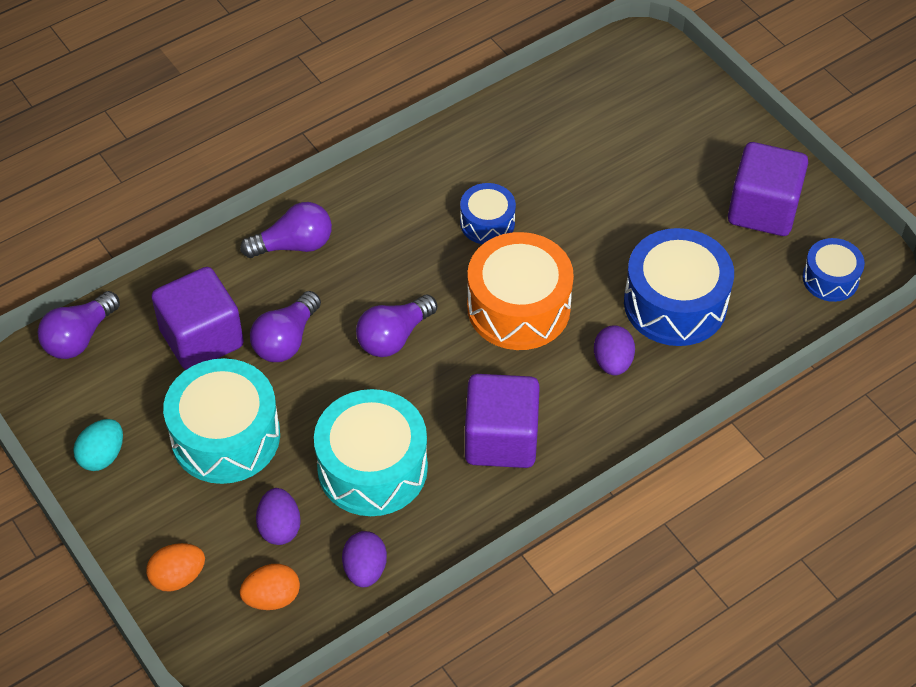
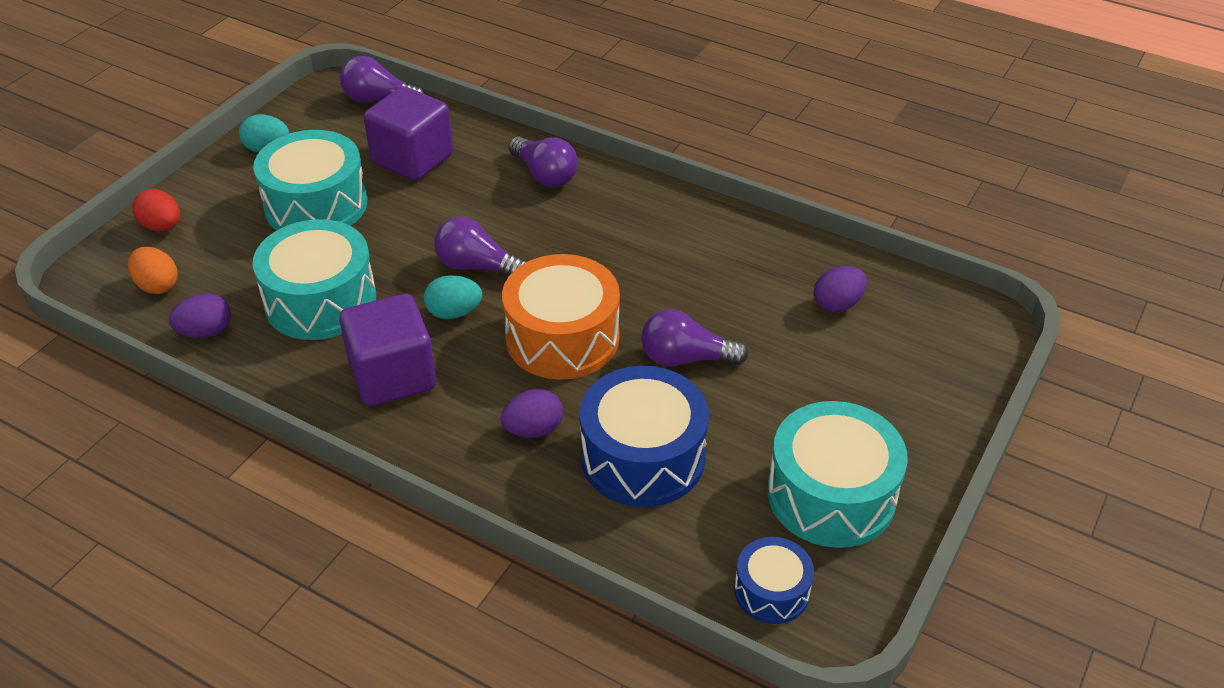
camera: 65 degrees right, 10 degrees down
orange egg [146,543,205,592] -> red egg [132,189,180,231]
purple light bulb [250,291,321,362] -> purple light bulb moved to [641,309,749,367]
purple egg [256,488,301,545] -> purple egg moved to [814,266,867,312]
blue drum [460,183,516,244] -> none
purple cube [728,142,808,236] -> turquoise drum [767,401,908,548]
none -> turquoise egg [424,275,482,319]

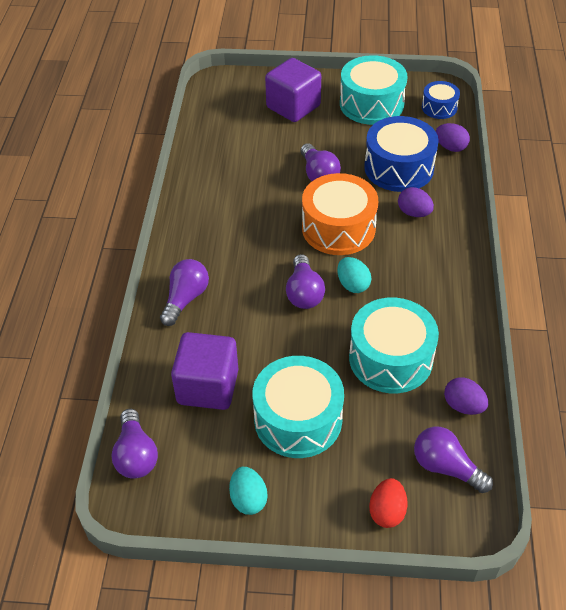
camera: 115 degrees left, 5 degrees up
orange egg [128,247,178,294] -> purple light bulb [414,426,493,493]
purple cube [339,294,436,406] -> purple cube moved to [265,58,321,122]
purple egg [814,266,867,312] -> purple egg moved to [436,123,470,152]

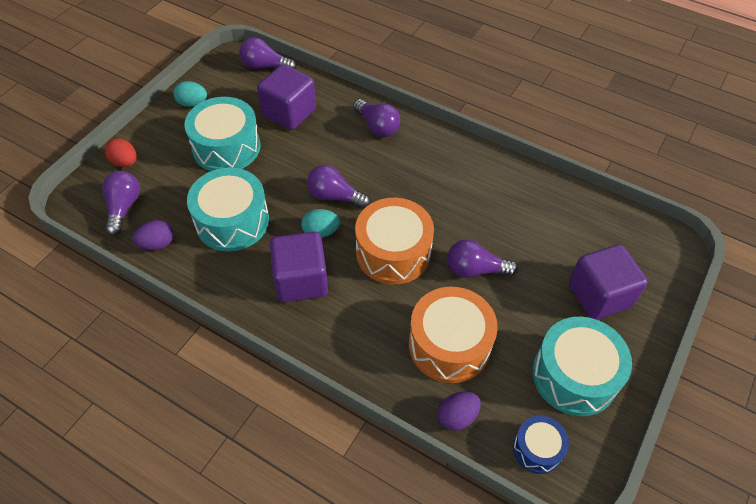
camera: 115 degrees right, 5 degrees up
blue drum [364,116,439,192] -> orange drum [409,287,498,383]
purple egg [398,187,434,217] -> none
purple light bulb [414,426,493,493] -> purple light bulb turned 60 degrees counterclockwise [102,171,140,236]
none -> purple cube [270,232,328,302]

